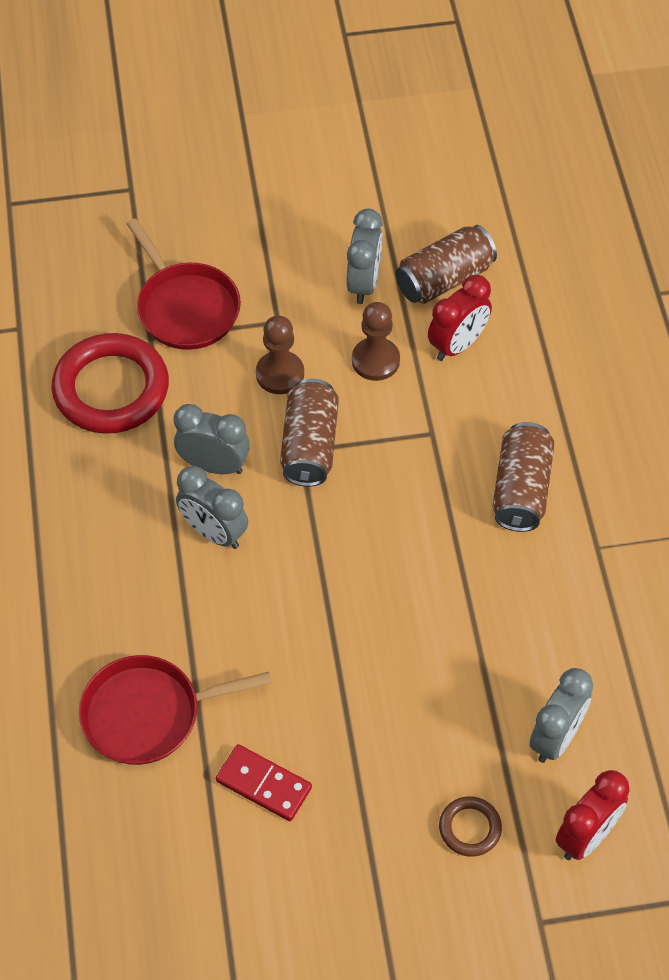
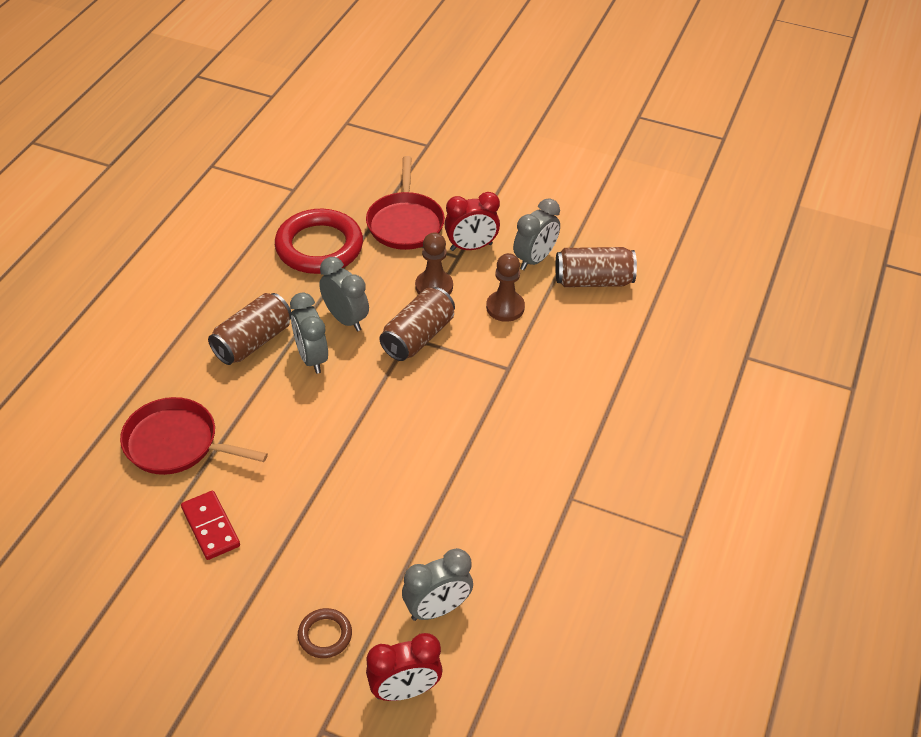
camera: 30 degrees right, 10 degrees down
red clock [428,275,492,361] -> red clock moved to [444,192,500,251]
brown can [492,422,555,532] -> brown can moved to [208,293,292,365]

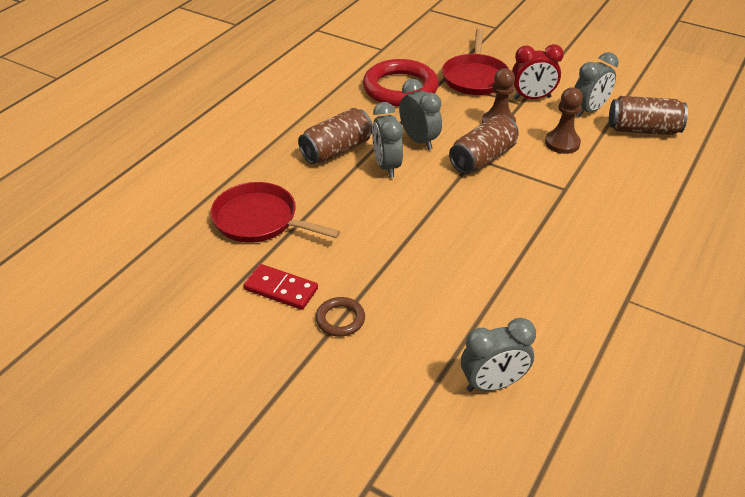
camera: 10 degrees right, 5 degrees down
red domino [181,491,240,560] -> red domino turned 45 degrees counterclockwise [244,264,318,310]
brown ring [298,608,352,658] -> brown ring moved to [316,297,365,337]
red clock [366,633,443,701] -> none

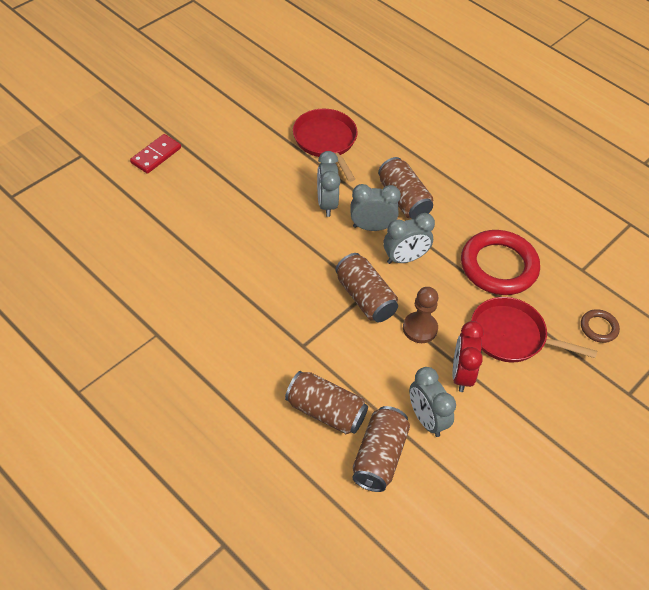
camera: 100 degrees right, 10 degrees up
red pan [210,182,340,243] -> red pan turned 60 degrees counterclockwise [293,109,358,182]
red domino [244,264,318,310] -> red domino moved to [130,134,181,174]
brown ring [316,297,365,337] -> brown ring moved to [581,309,620,343]
grey clock [461,318,536,392] -> grey clock moved to [317,151,341,217]
brown pawn [545,87,583,154] -> none
none -> brown can [285,371,368,434]

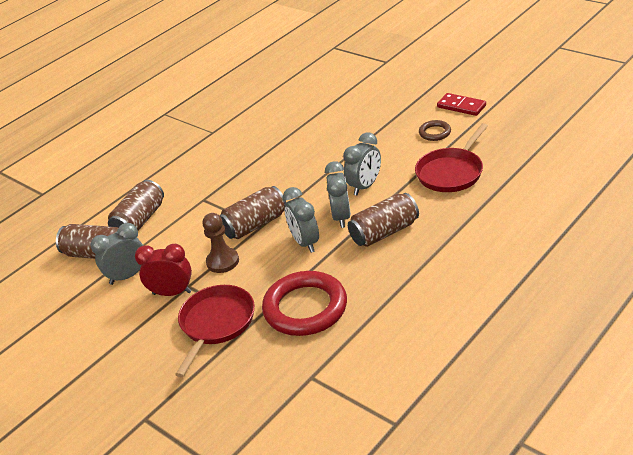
camera: 95 degrees right, 15 degrees down
red domino [130,134,181,174] -> red domino moved to [437,93,486,116]
red pan [293,109,358,182] -> red pan turned 150 degrees clockwise [415,123,488,192]
grey clock [317,151,341,217] -> grey clock turned 135 degrees clockwise [343,132,381,195]
brown ring [581,309,620,343] -> brown ring moved to [419,120,451,141]

